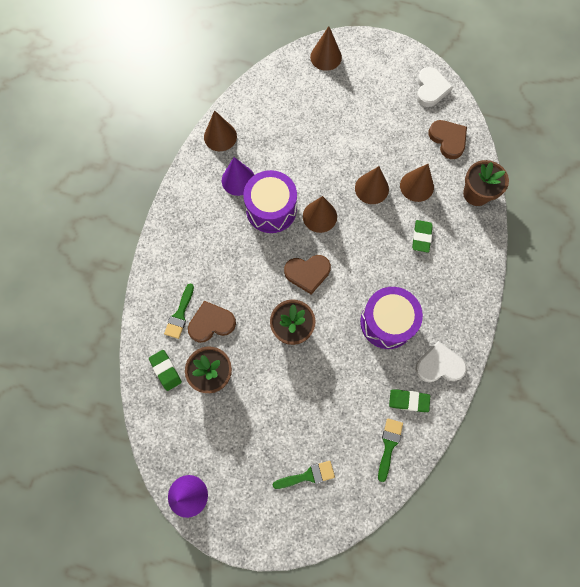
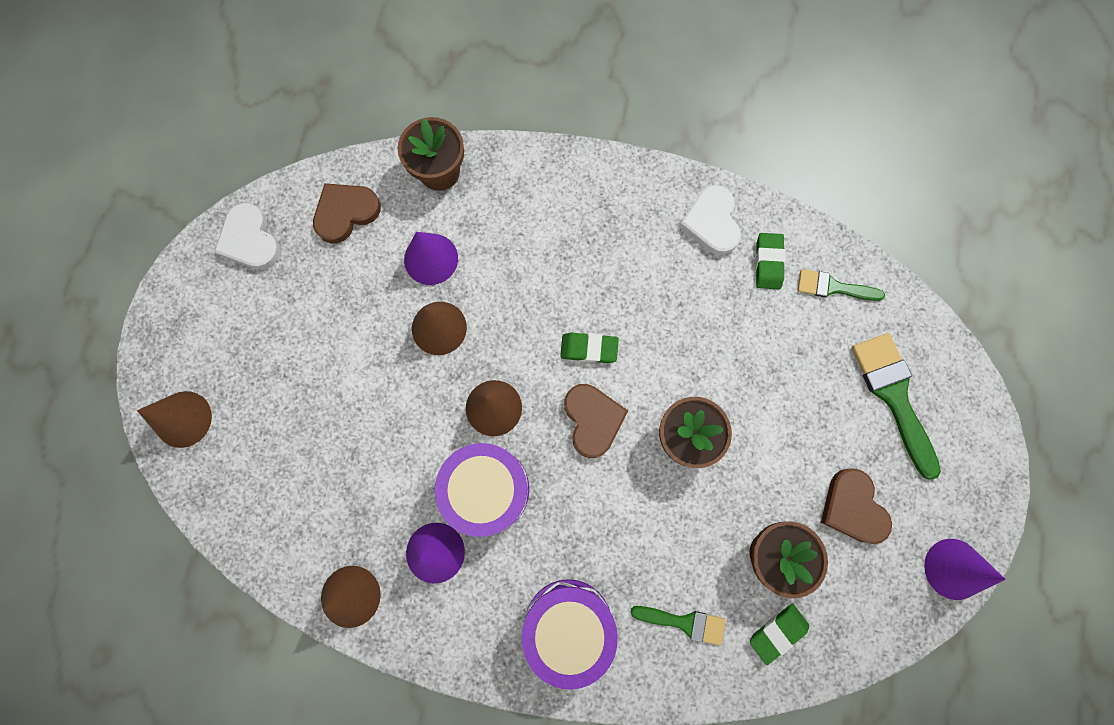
camera: 95 degrees left, 5 degrees up
brown heart [188,301,236,343] -> brown heart moved to [821,468,892,544]
green brush [273,461,335,489] -> green brush [852,333,941,480], size x1.67
purple drum [360,287,423,349] -> purple drum moved to [522,579,618,690]
brown cone [400,164,434,202] -> purple cone [404,232,458,285]
green eraser [412,220,433,253] -> green eraser moved to [560,332,619,363]
white heart [416,67,453,107] -> white heart turned 120 degrees counterclockwise [214,203,281,270]

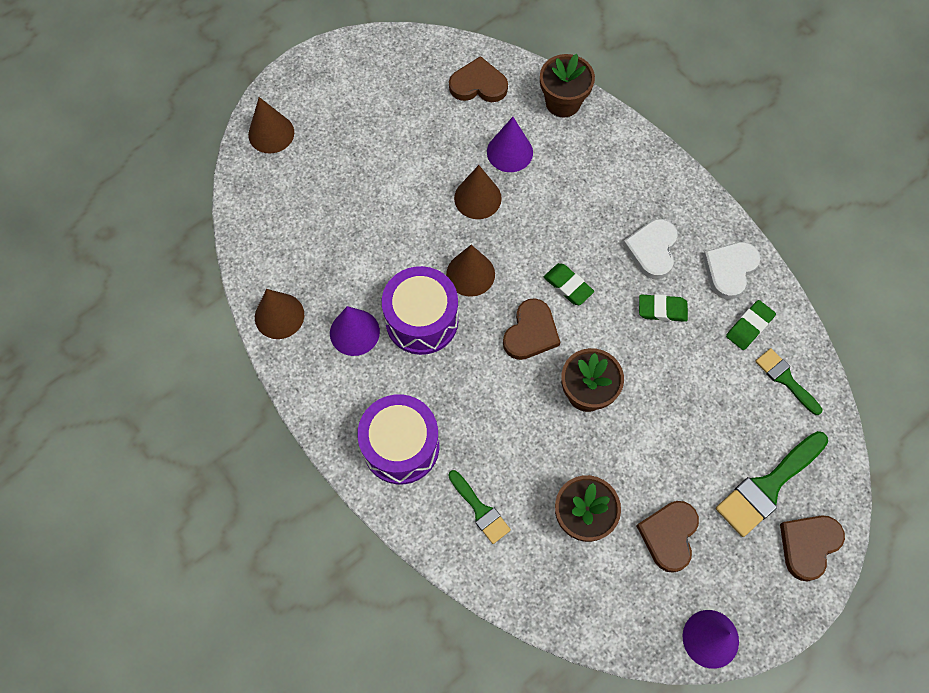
camera: 40 degrees right, 10 degrees down
white heart [214,203,281,270] -> white heart moved to [623,219,678,279]
green eraser [750,604,809,665] -> green eraser moved to [639,294,688,322]
green brush [852,333,941,480] -> green brush turned 150 degrees counterclockwise [716,431,828,537]
none -> brown heart [780,515,845,581]

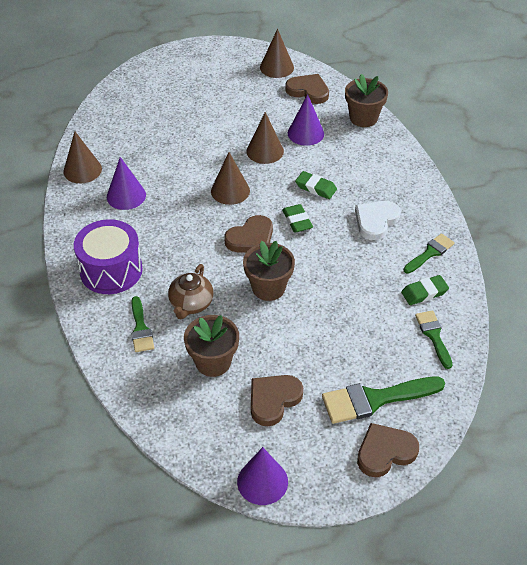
camera: 25 degrees right, 20 degrees down
brown cone [248,97,294,154] -> brown cone moved to [260,29,294,78]
purple drum [382,266,458,355] -> none
green eraser [639,294,688,322] -> green eraser moved to [295,171,337,199]
white heart [703,242,760,299] -> green brush [404,233,455,274]
none -> brown teapot [168,264,213,319]

